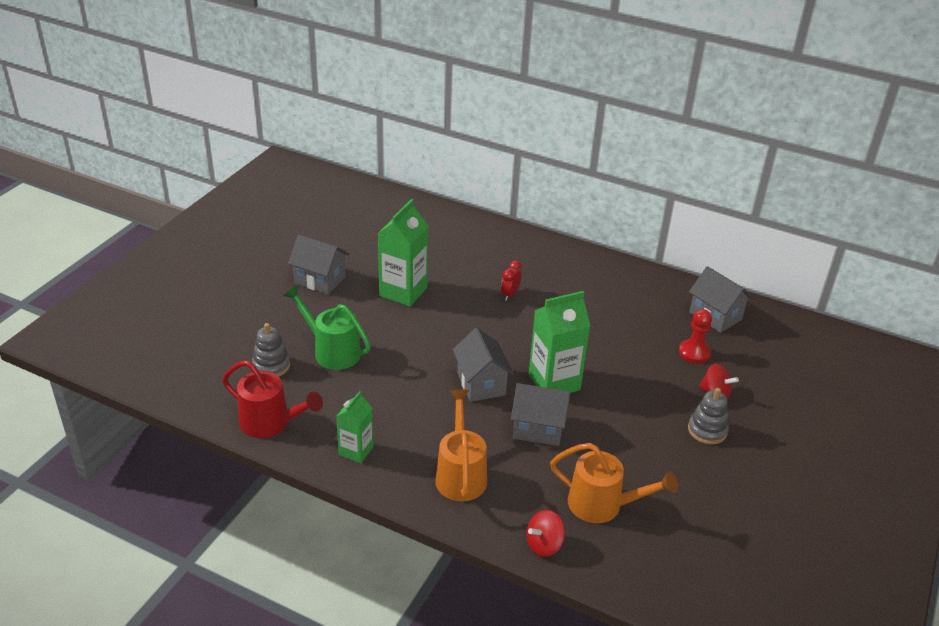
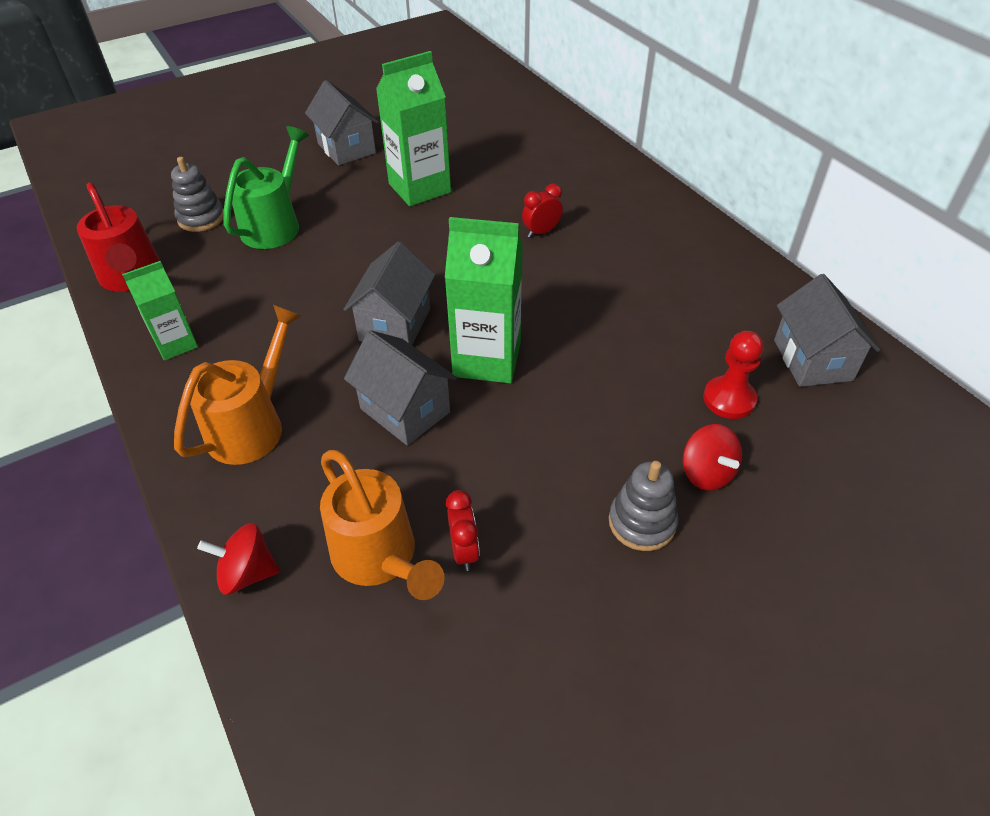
camera: 35 degrees right, 10 degrees up
green watering can [283,285,371,370] -> green watering can turned 45 degrees clockwise [223,126,309,249]
none -> red clock [446,490,480,571]

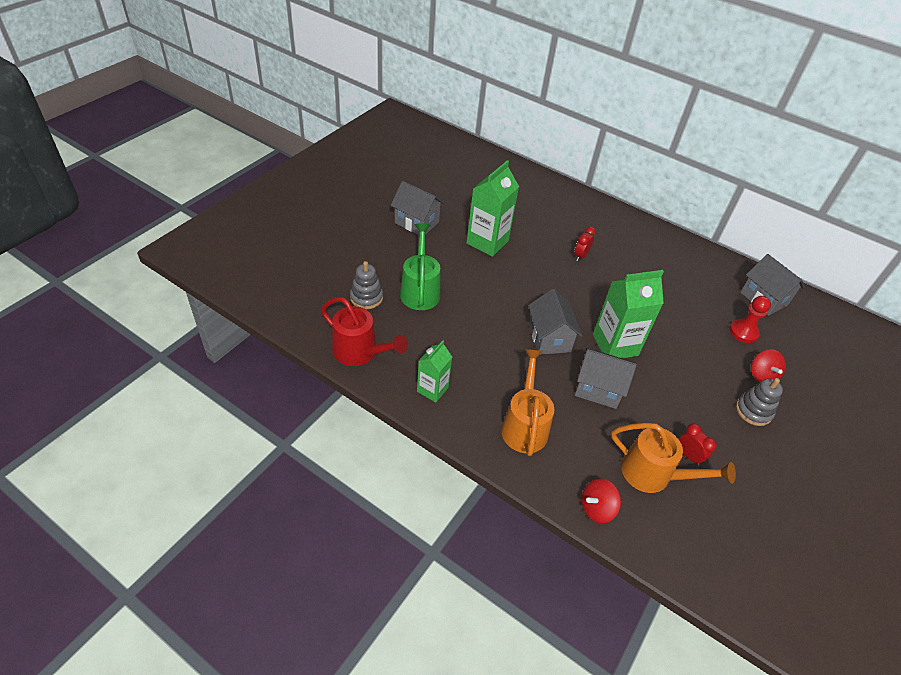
camera: 30 degrees left, 0 degrees up
red spinning top [683,424,742,491] -> red spinning top turned 45 degrees clockwise [751,349,786,383]

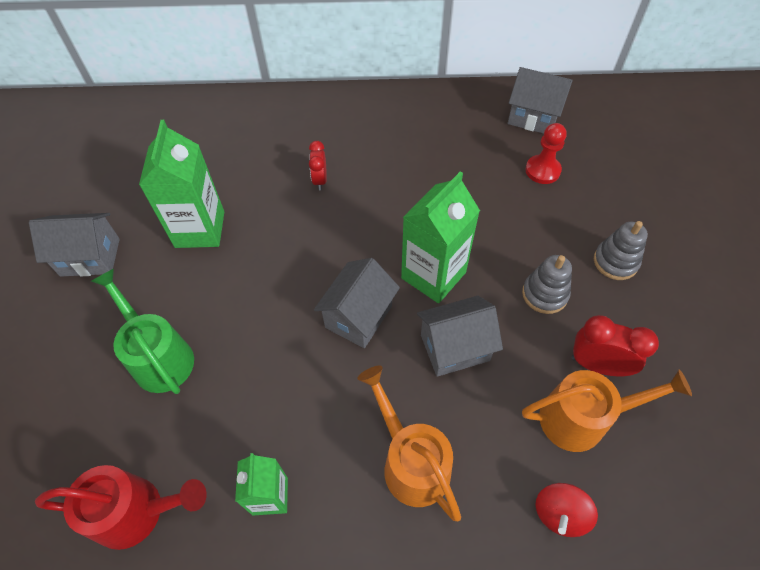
camera: 30 degrees left, 10 degrees up
grey stacking toy [350,261,383,309] -> grey stacking toy moved to [522,255,572,314]
grey house [528,289,582,355] -> grey house turned 75 degrees clockwise [314,258,400,348]
red clock [679,424,717,465] -> red clock [572,315,659,376], size x1.55
red spinning top [751,349,786,383] -> none

